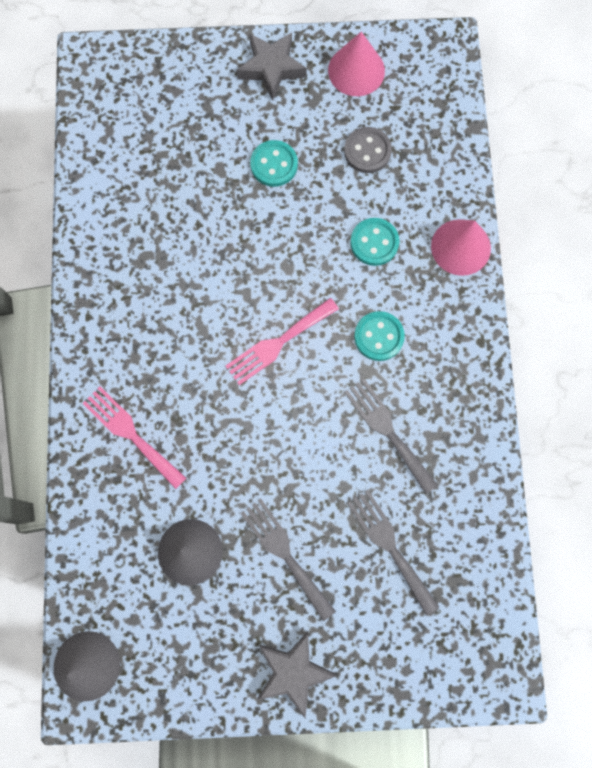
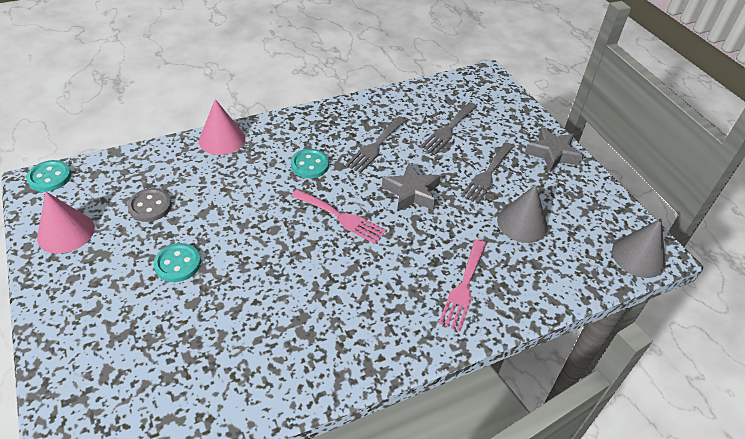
camera: 115 degrees left, 30 degrees down
grey star [237,33,307,101] -> grey star moved to [382,163,441,212]
turquoise button [350,218,399,266] -> turquoise button moved to [26,160,72,192]

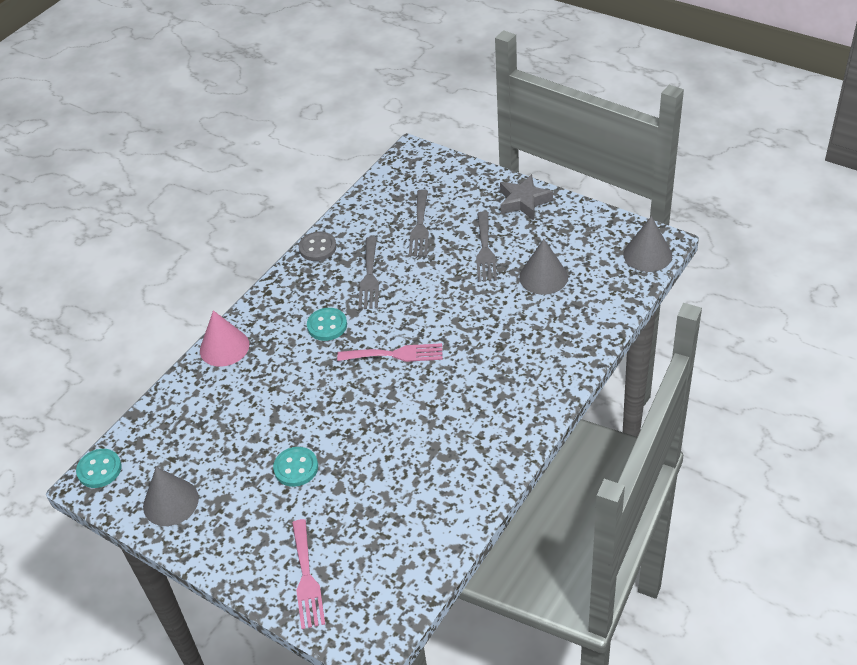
camera: 25 degrees left, 0 degrees up
pink cone [37,192,95,254] -> grey cone [143,467,199,526]
grey button [127,188,172,222] -> grey button moved to [299,232,337,261]
grey star [382,163,441,212] -> none
pink fork [438,239,487,331] -> pink fork moved to [292,519,325,629]

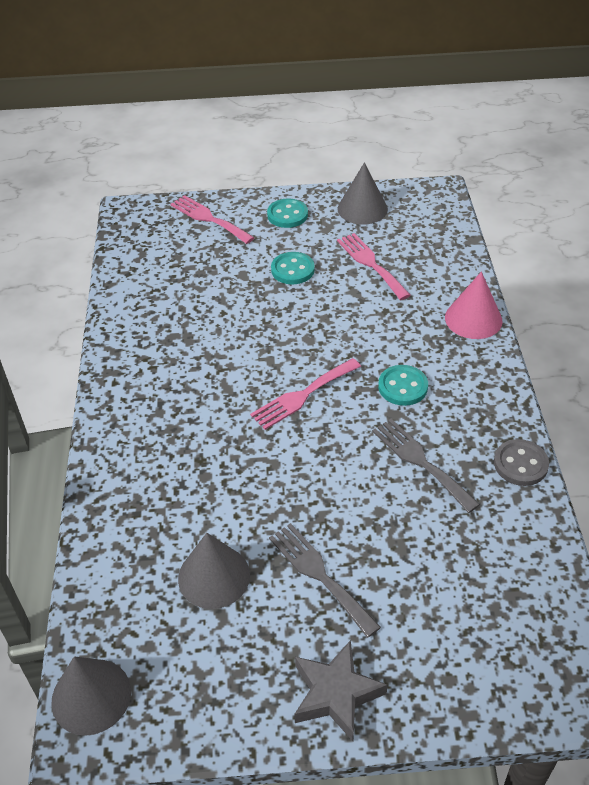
camera: 140 degrees right, 0 degrees up
turquoise button [76,449,122,488] -> turquoise button moved to [267,198,308,228]
grey fork [409,189,429,257] -> none
none -> pink fork [337,233,411,300]

